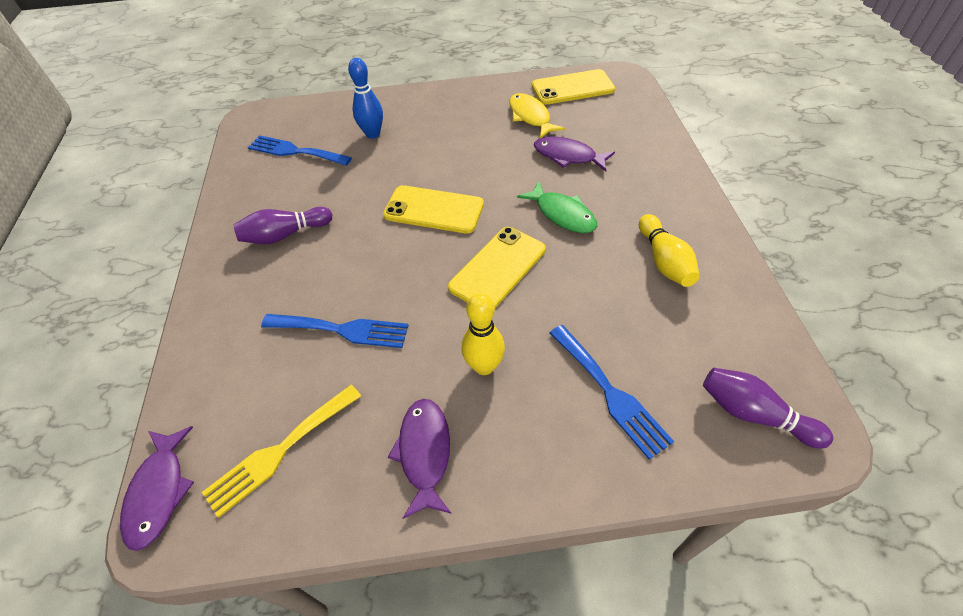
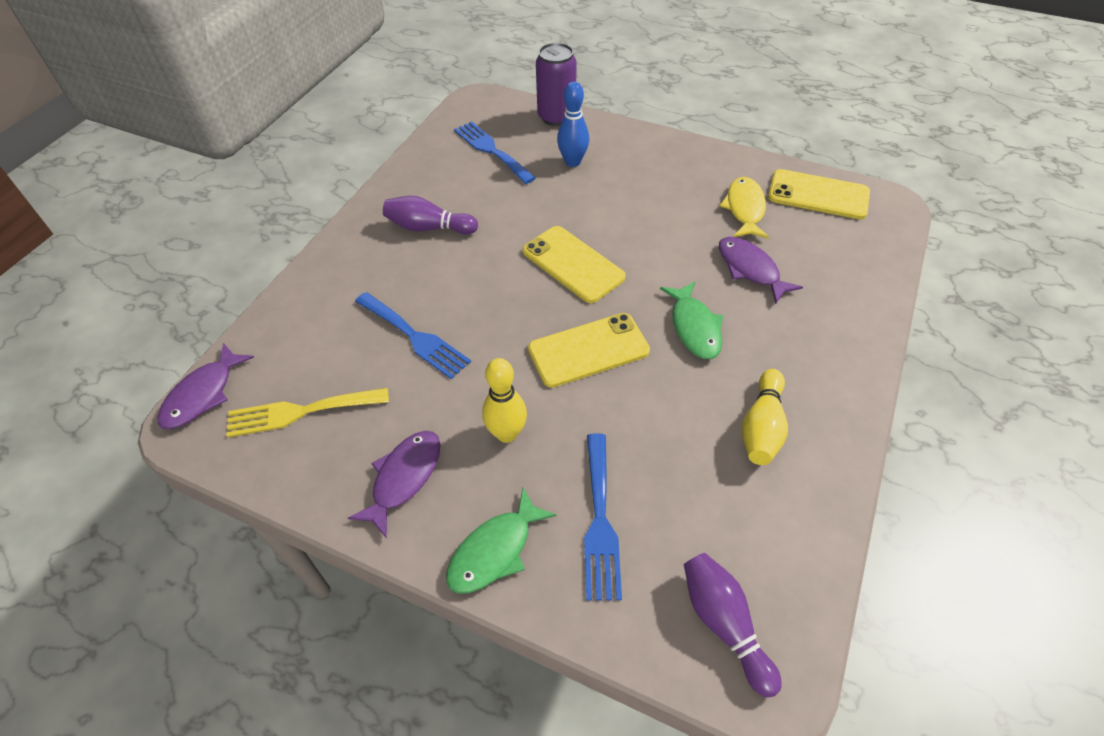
camera: 30 degrees right, 0 degrees up
none -> green fish [446,488,557,594]
none -> purple can [536,43,577,126]

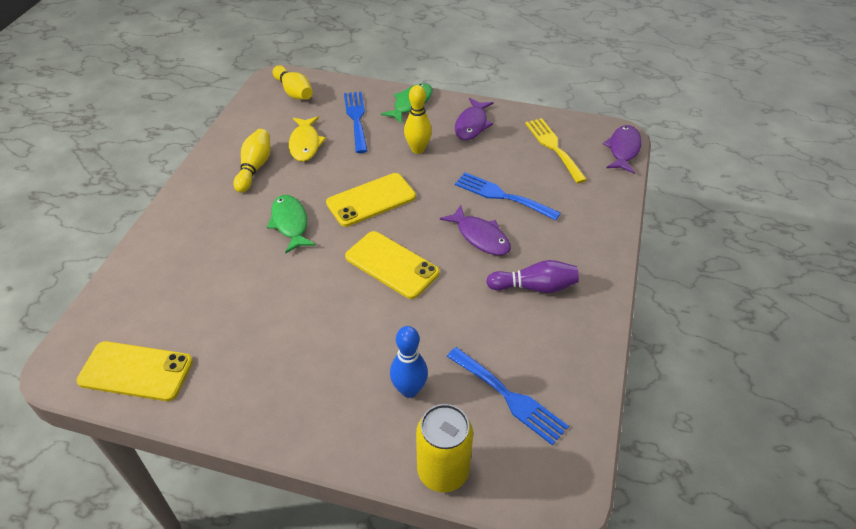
camera: 170 degrees right, 5 degrees down
yellow fork [227,388,389,437] -> yellow fork turned 90 degrees counterclockwise [525,118,587,184]
purple can [536,43,577,126] -> yellow can [416,404,473,492]
purple bowling pin [684,553,782,698] -> yellow bowling pin [273,65,313,100]
yellow fish [719,177,769,239] -> yellow fish moved to [289,116,326,162]
purple fish [719,237,803,304] -> purple fish moved to [440,205,511,255]

